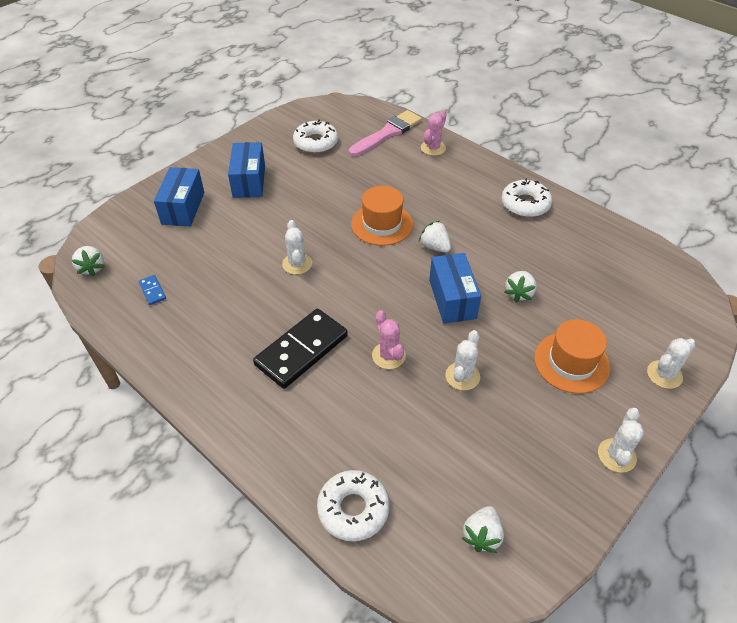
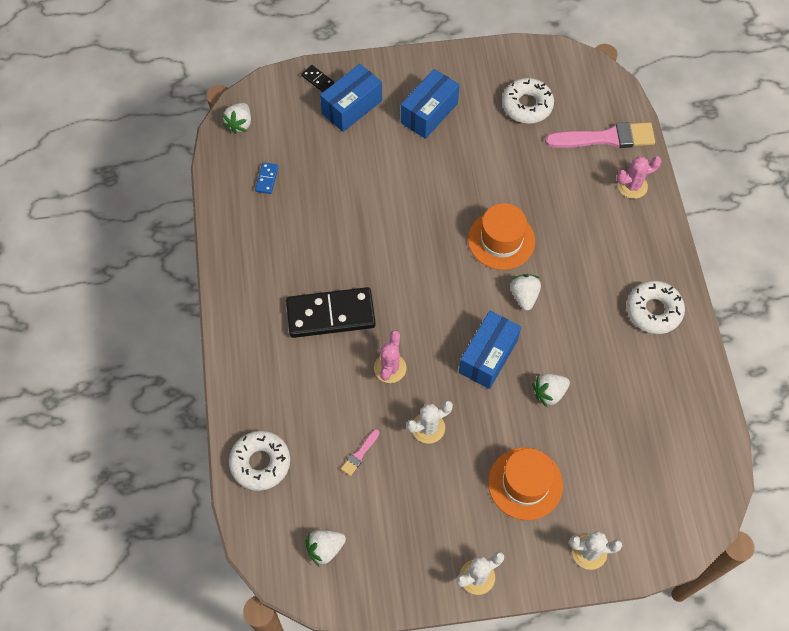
camera: 40 degrees right, 15 degrees up
white cactus [282,220,312,275] -> none
none -> black domino [301,65,334,92]
none -> pink brush [341,429,379,476]

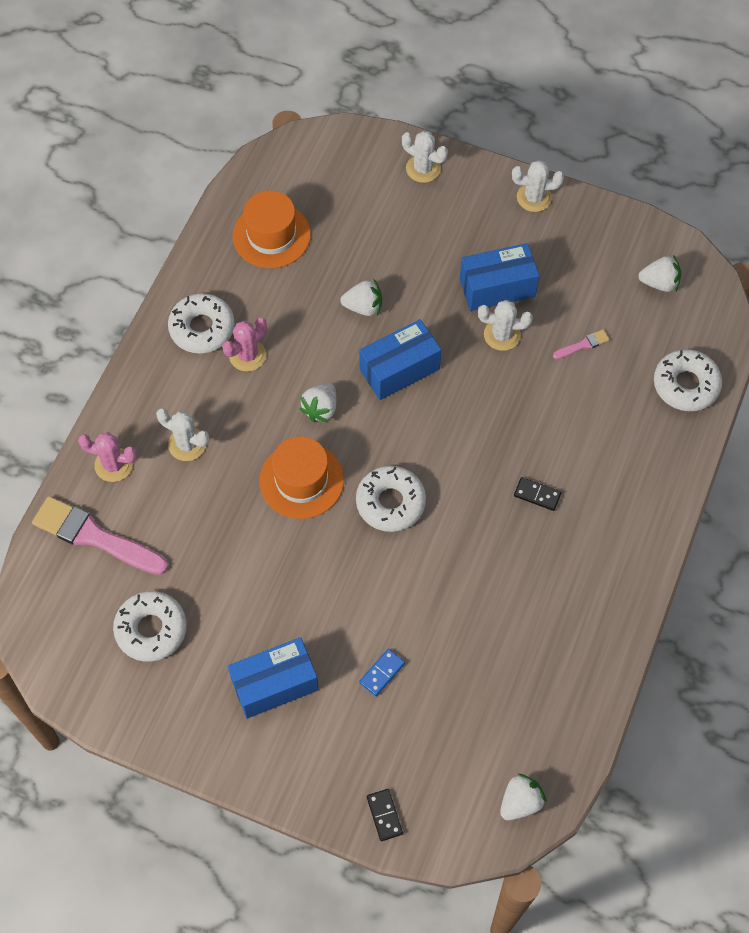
camera: 150 degrees left, 0 degrees up
blue domino [255,162,279,194] -> blue domino moved to [359,649,405,696]
black domino [286,287,376,338] -> black domino [514,477,562,511], size x0.42
blue box [320,64,382,132] -> blue box moved to [460,243,539,311]
pink cactus [374,330,407,383] -> pink cactus moved to [222,318,267,371]
orange hat [488,447,563,520] -> orange hat moved to [233,191,311,268]
none -> white cactus [156,408,209,461]
none -> white donut [356,466,426,532]

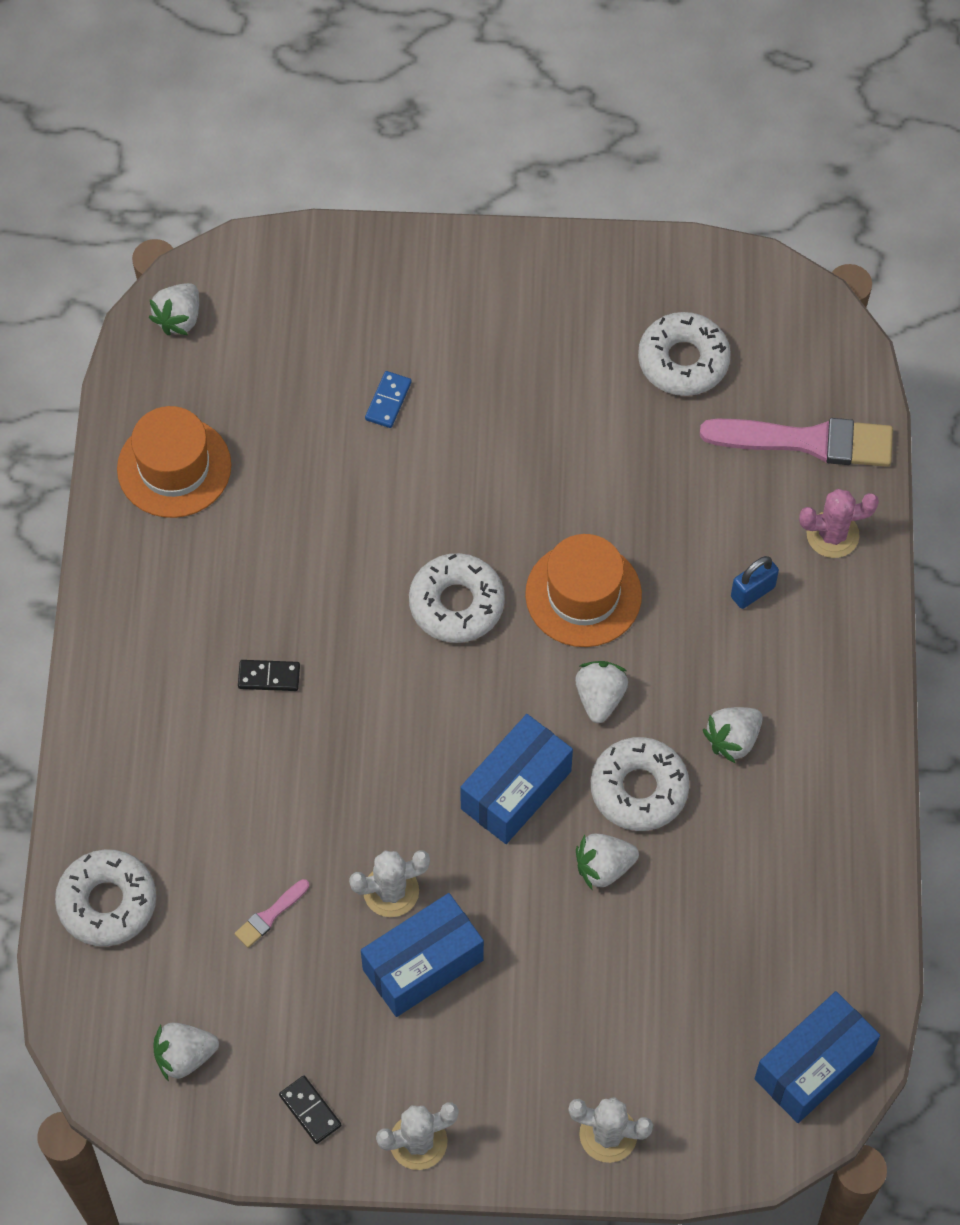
camera: 160 degrees right, 0 degrees up
white cactus [156,408,209,461] -> blue padlock [731,556,779,609]
white donut [168,293,235,354] -> white donut moved to [591,737,689,831]
pink cactus [222,318,267,371] -> white strawberry [703,707,763,763]
blue box [228,637,319,719] -> blue box moved to [754,991,880,1123]
orange hat [233,191,311,268] -> orange hat moved to [117,406,231,518]
black domino [367,789,403,841] -> black domino moved to [279,1076,341,1144]

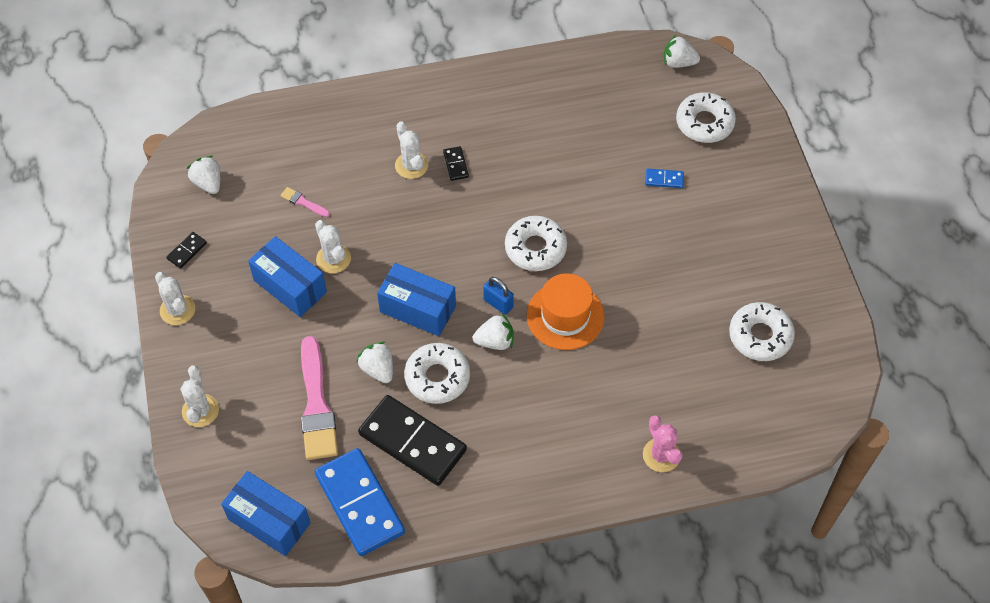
camera: 75 degrees right, 5 degrees down
white donut [55,849,156,946] -> white donut moved to [676,92,736,143]
orange hat [117,406,231,518] -> none
pink brush [700,418,893,467] -> pink brush moved to [301,336,338,460]
white strawberry [703,707,763,763] -> none
blue padlock [731,556,779,609] -> blue padlock moved to [483,277,514,315]
none -> blue domino [315,448,405,556]
none -> black domino [358,395,467,486]
none -> white cactus [395,121,428,179]

